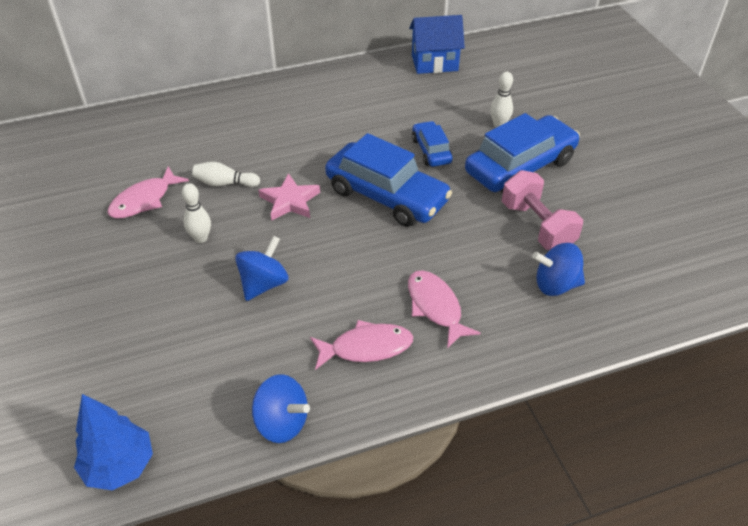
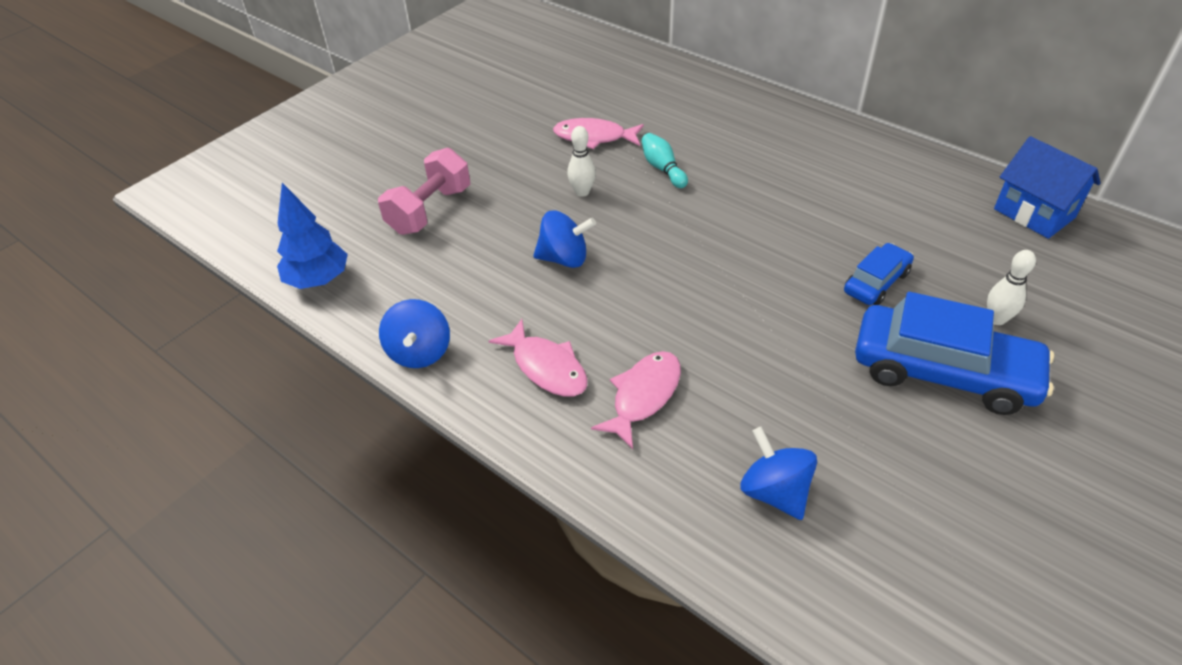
camera: 60 degrees right, 0 degrees up
white bowling pin [192,162,260,187] -> turquoise bowling pin [641,133,688,188]
pink star [258,173,320,221] -> none
blue car [325,133,452,227] -> none
pink dumbbell [502,170,583,250] -> pink dumbbell moved to [378,148,470,235]

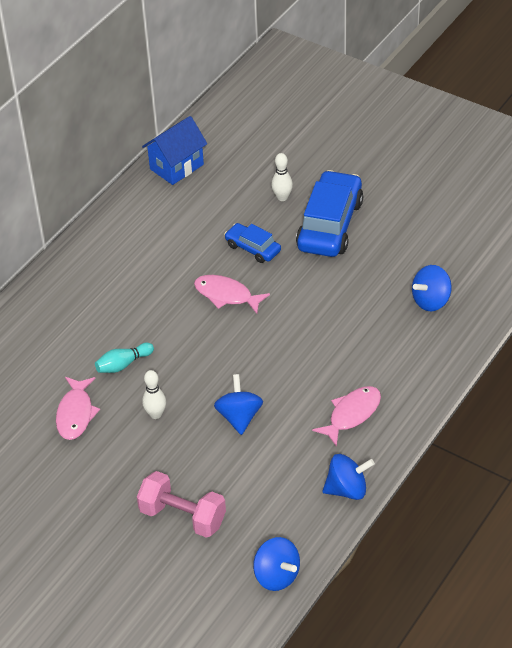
camera: 95 degrees left, 0 degrees up
blue tree [277,183,348,289] -> blue spinning top [253,537,300,591]
pink fish [591,351,681,449] -> pink fish moved to [194,275,270,314]

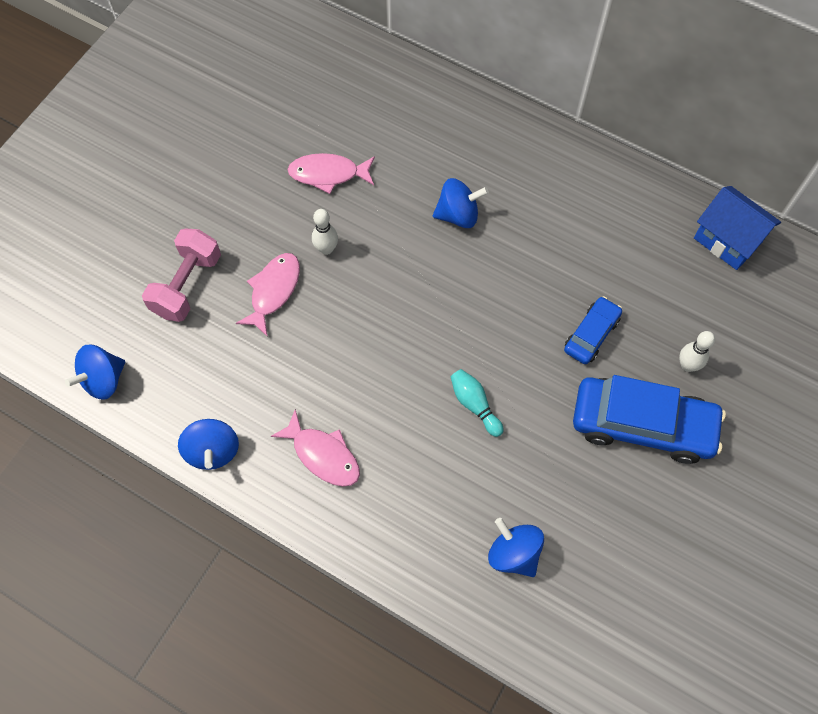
camera: 85 degrees right, 20 degrees up
turquoise bowling pin [95,343,154,373] -> turquoise bowling pin moved to [451,369,504,437]
pink fish [194,275,270,314] -> pink fish moved to [236,253,300,337]
blue spinning top [214,374,263,435] -> blue spinning top moved to [433,178,489,228]

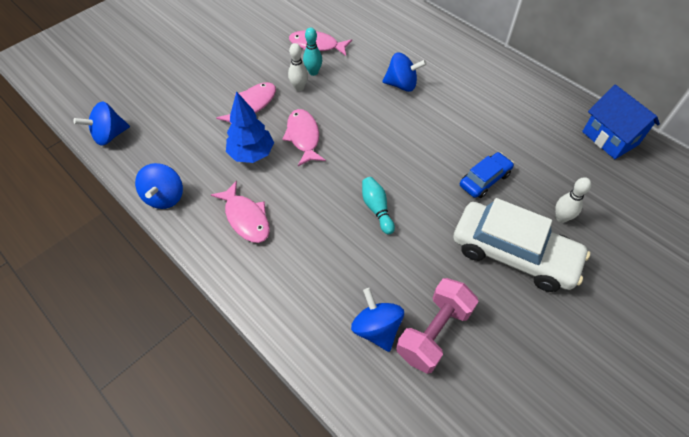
camera: 15 degrees right, 10 degrees down
pink dumbbell [142,228,221,322] -> pink dumbbell moved to [396,278,479,374]
blue car [573,375,726,464] -> white car [453,198,590,292]
none -> blue tree [226,91,274,163]
none -> pink fish [282,109,326,166]
none -> turquoise bowling pin [303,27,322,76]

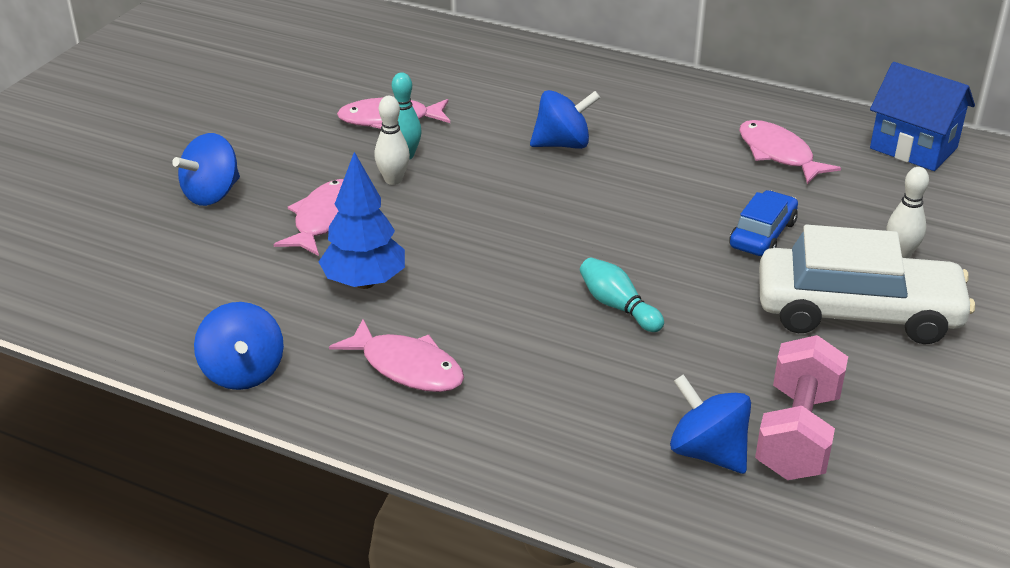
camera: 20 degrees left, 20 degrees down
blue spinning top [73,101,130,146] -> blue spinning top moved to [172,133,240,206]
pink fish [282,109,326,166] -> pink fish moved to [739,120,841,184]

